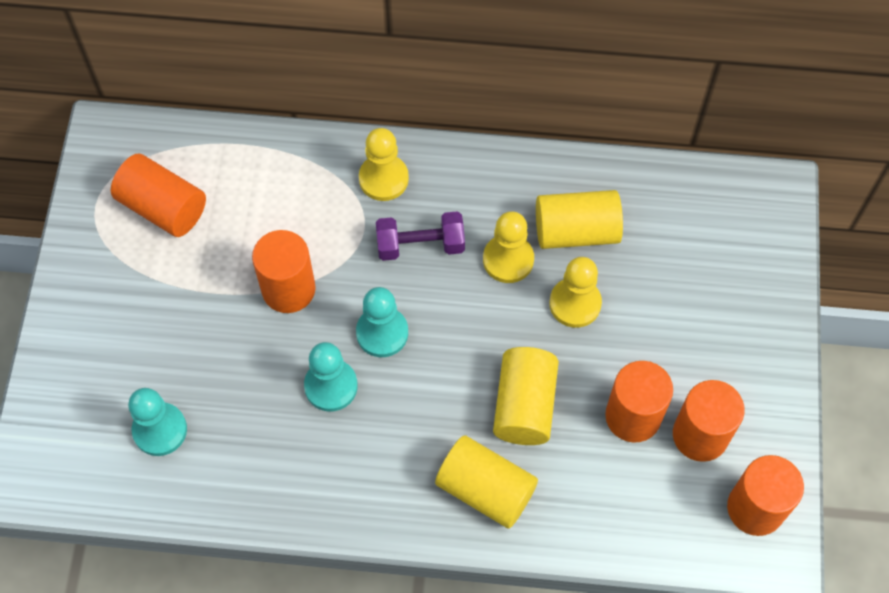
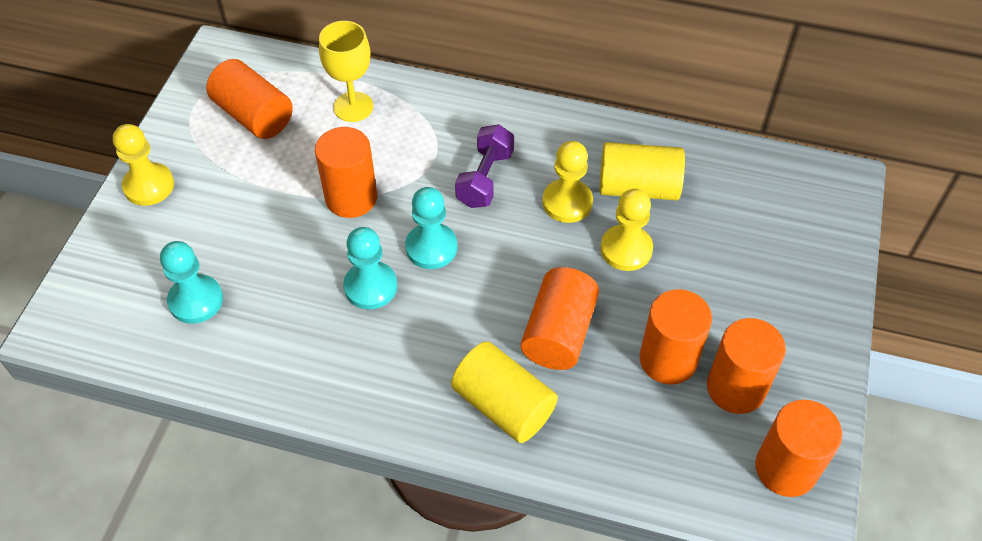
camera: 10 degrees right, 10 degrees down
yellow pawn [359,128,409,201] -> yellow pawn moved to [113,124,174,206]
purple dumbbell [376,211,465,261] -> purple dumbbell turned 75 degrees counterclockwise [455,124,514,208]
yellow cylinder [493,347,559,445] -> orange cylinder [521,267,599,370]
none -> yellow goblet [319,21,373,122]

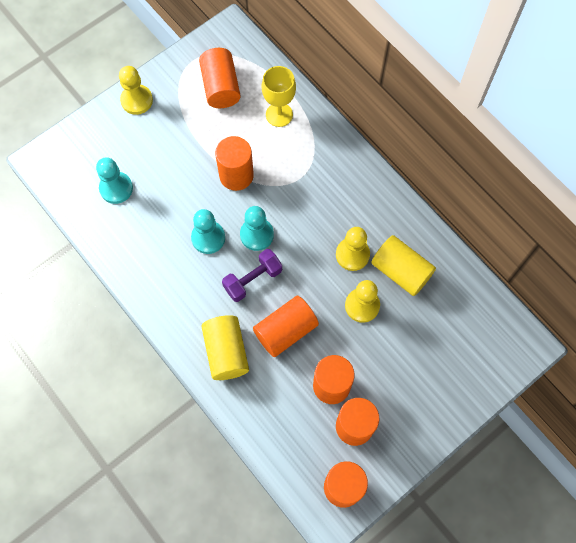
camera: 35 degrees right, 15 degrees up
purple dumbbell [455,124,514,208] -> purple dumbbell moved to [222,249,282,302]

